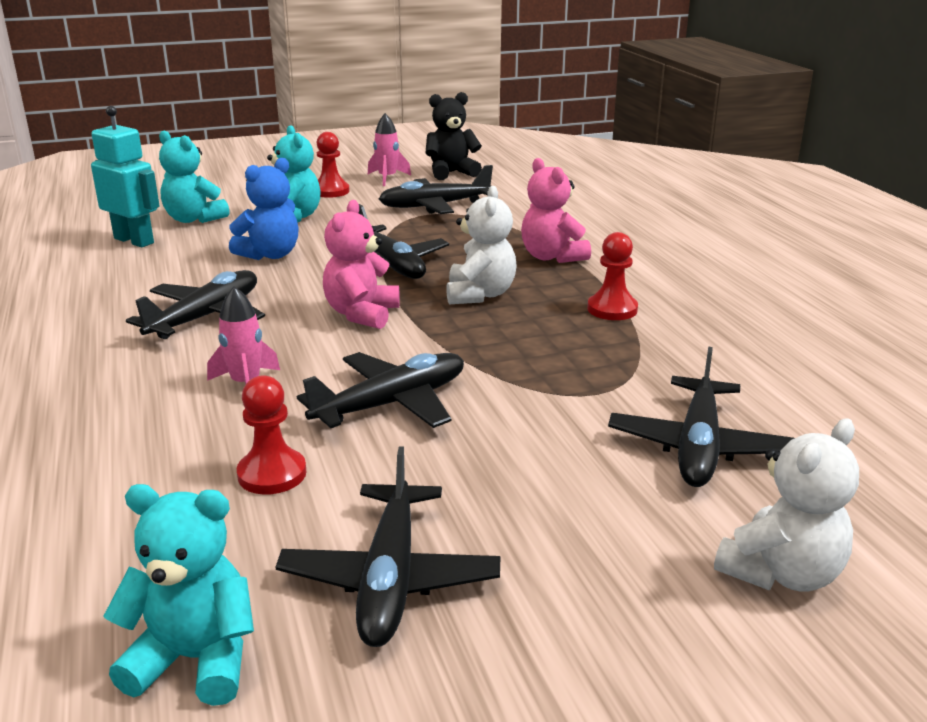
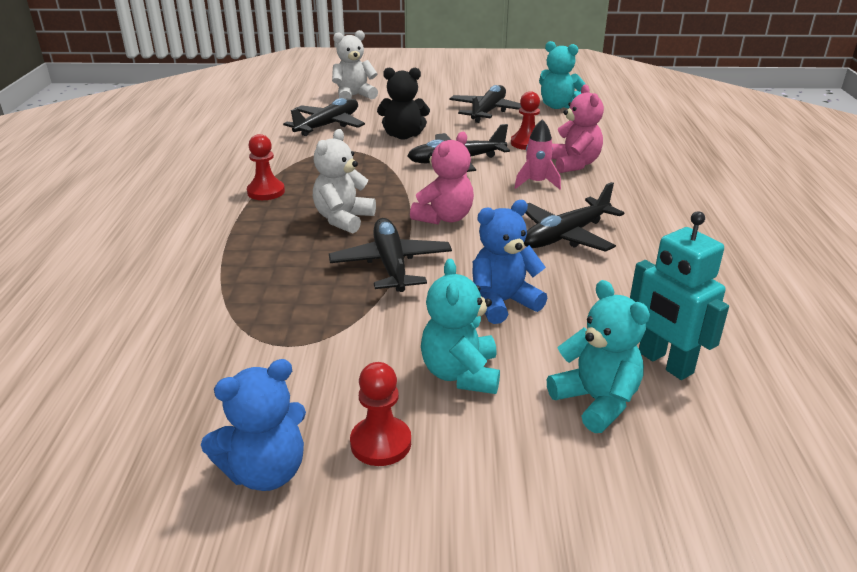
camera: 160 degrees left, 5 degrees up
pink rocket [368,113,411,186] -> blue teddy bear [201,359,306,491]
black plane [379,165,493,214] -> none
black teddy bear [425,92,482,180] -> black teddy bear moved to [377,68,430,139]
pink teddy bear [521,158,591,263] -> pink teddy bear moved to [552,84,604,173]

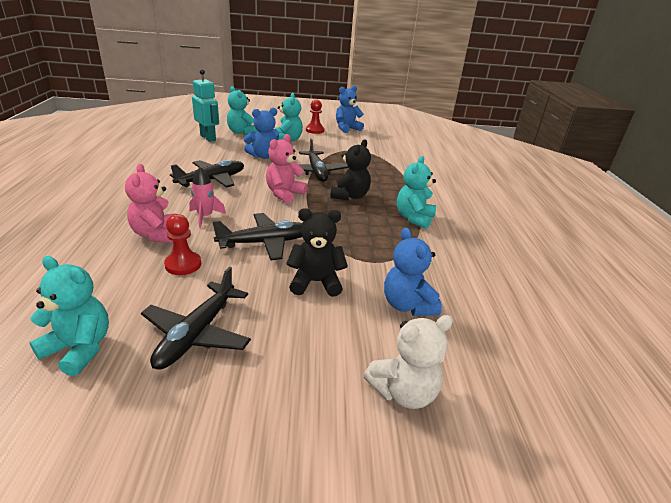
camera: 175 degrees right, 0 degrees up
red pawn [247,134,285,200] -> turquoise teddy bear [397,156,436,229]
black plane [283,98,365,136] -> blue teddy bear [384,227,442,316]
white teddy bear [313,129,376,233] -> black teddy bear [330,139,371,200]

